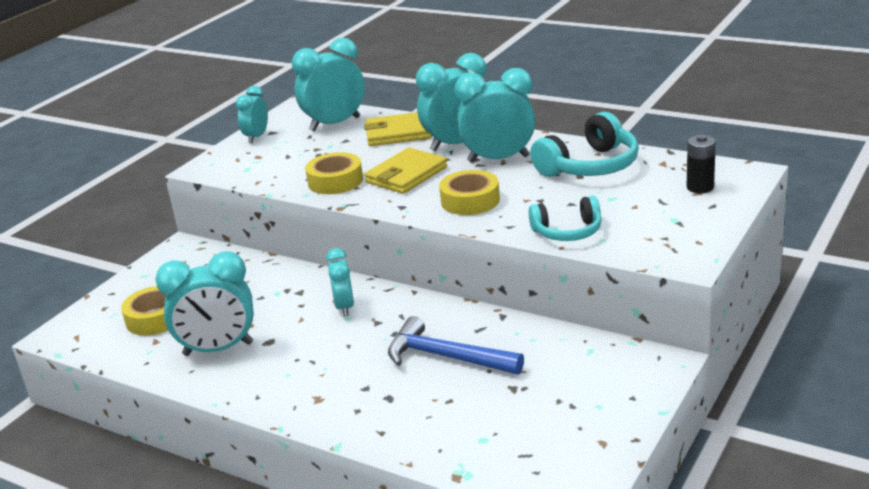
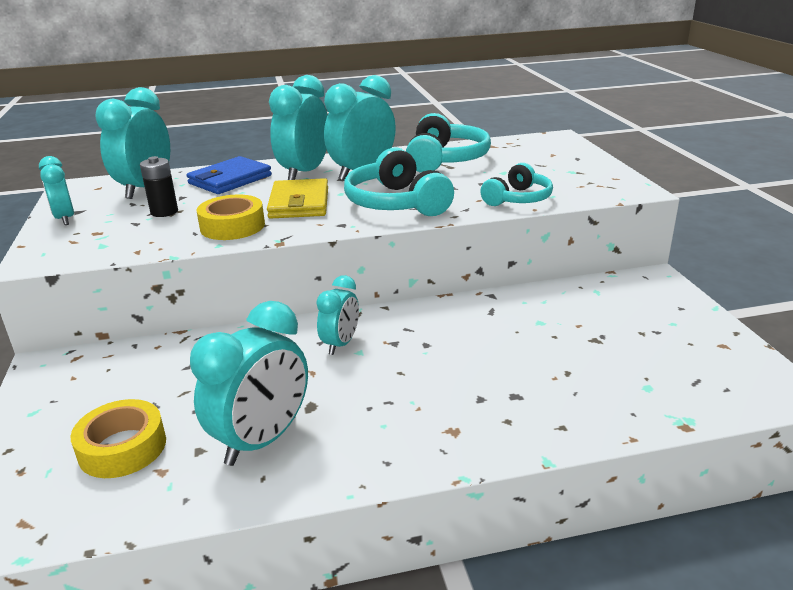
camera: 45 degrees left, 0 degrees up
turquoise clock [326,248,354,317] -> turquoise clock turned 105 degrees counterclockwise [316,275,359,355]
yellow wallet [364,112,432,146] -> blue wallet [186,156,272,194]
blue hammer [388,316,524,374] -> none
yellow tape [439,170,500,215] -> turquoise headphones [344,147,454,216]
black battery [687,135,716,193] -> black battery moved to [140,156,178,217]

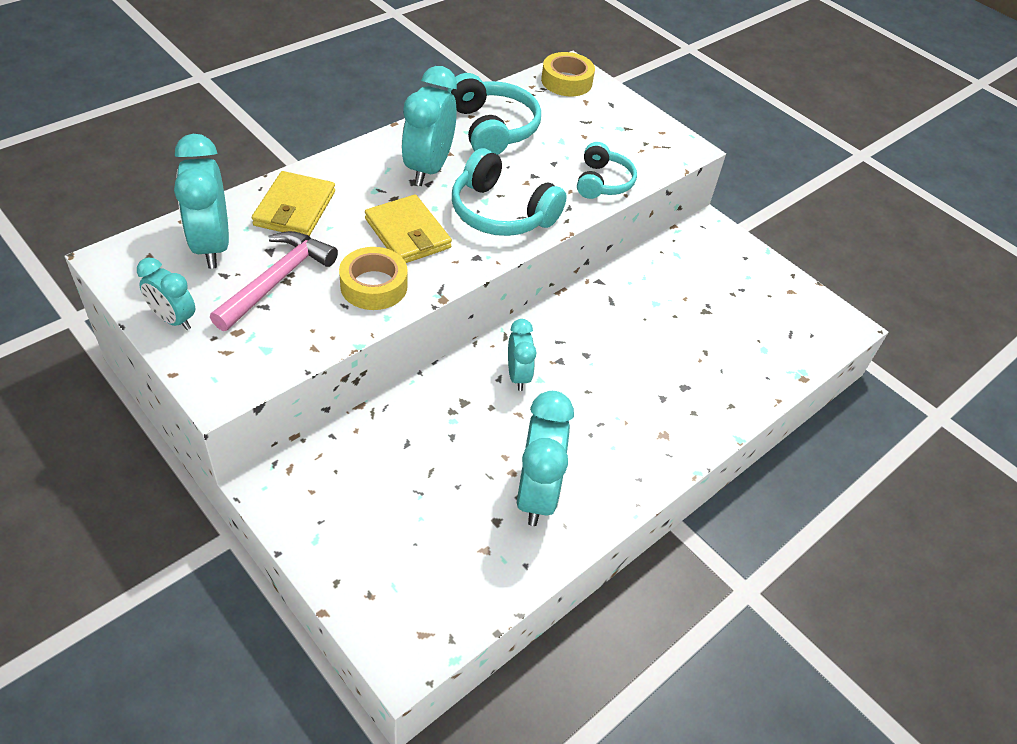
camera: 35 degrees left, 20 degrees up
yellow tape [71,399,166,478] -> yellow tape moved to [541,52,595,96]
black battery [140,156,178,217] -> pink hammer [210,231,338,331]
blue wallet [186,156,272,194] -> yellow wallet [252,171,335,236]
turquoise clock [269,75,328,180] -> none

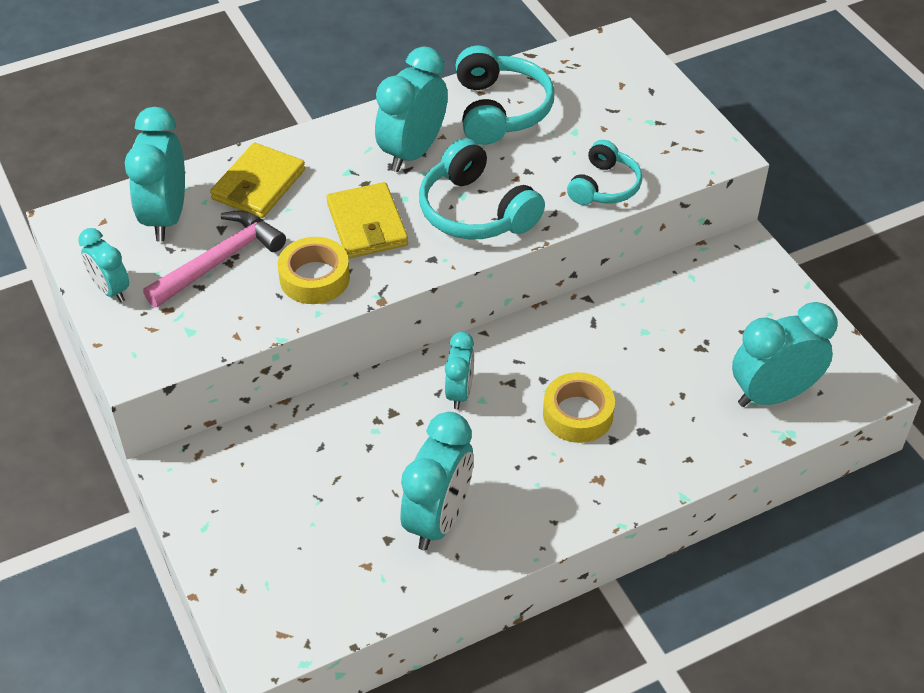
camera: 20 degrees right, 0 degrees up
yellow tape [541,52,595,96] -> yellow tape moved to [543,372,615,443]
none -> turquoise clock [732,302,837,407]

